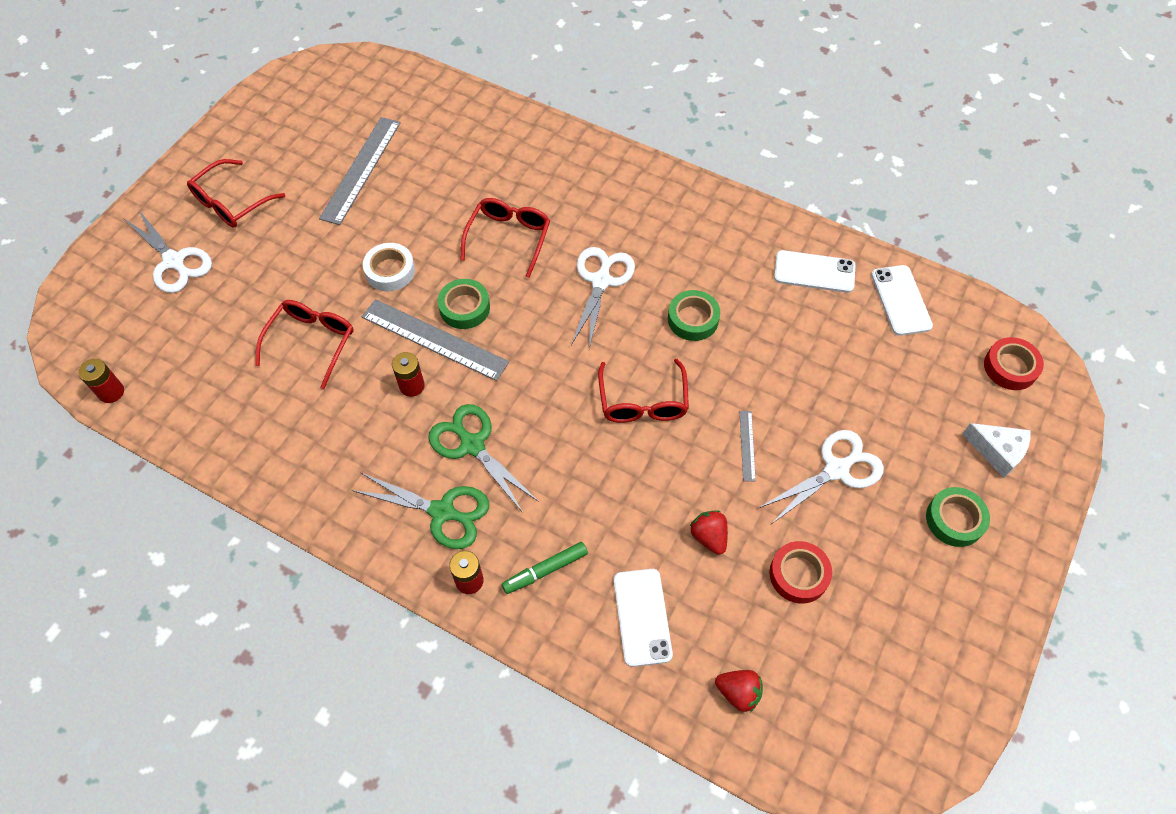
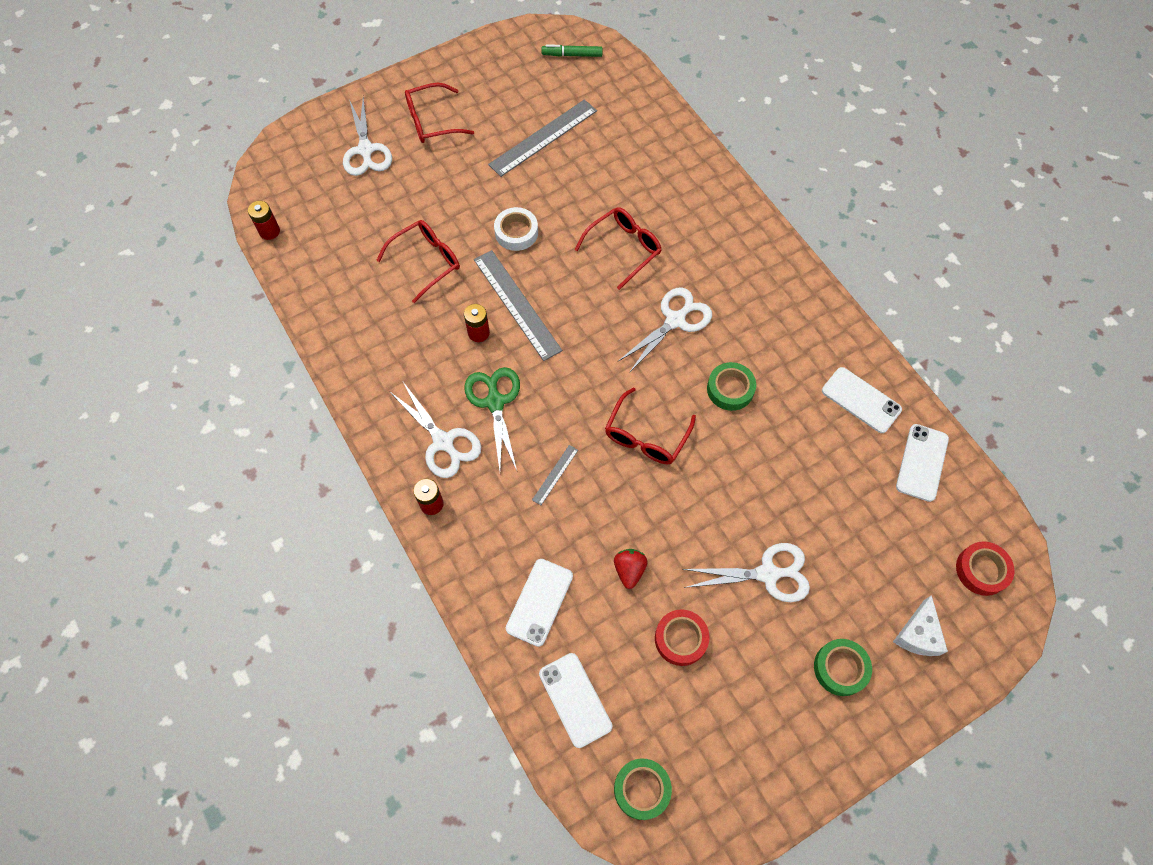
camera: 30 degrees right, 5 degrees up
green scissors [352,472,489,549] -> white scissors [389,382,481,478]
green tape [438,279,490,329] -> green tape moved to [614,759,672,820]
green marker [502,542,588,594] -> green marker moved to [541,44,603,57]
red strawberry [715,670,763,712] -> white phone [539,653,613,748]
grey ruler [740,411,756,481] -> grey ruler moved to [532,445,578,505]
white cheese [962,423,1030,478] -> white cheese turned 45 degrees clockwise [893,595,948,656]

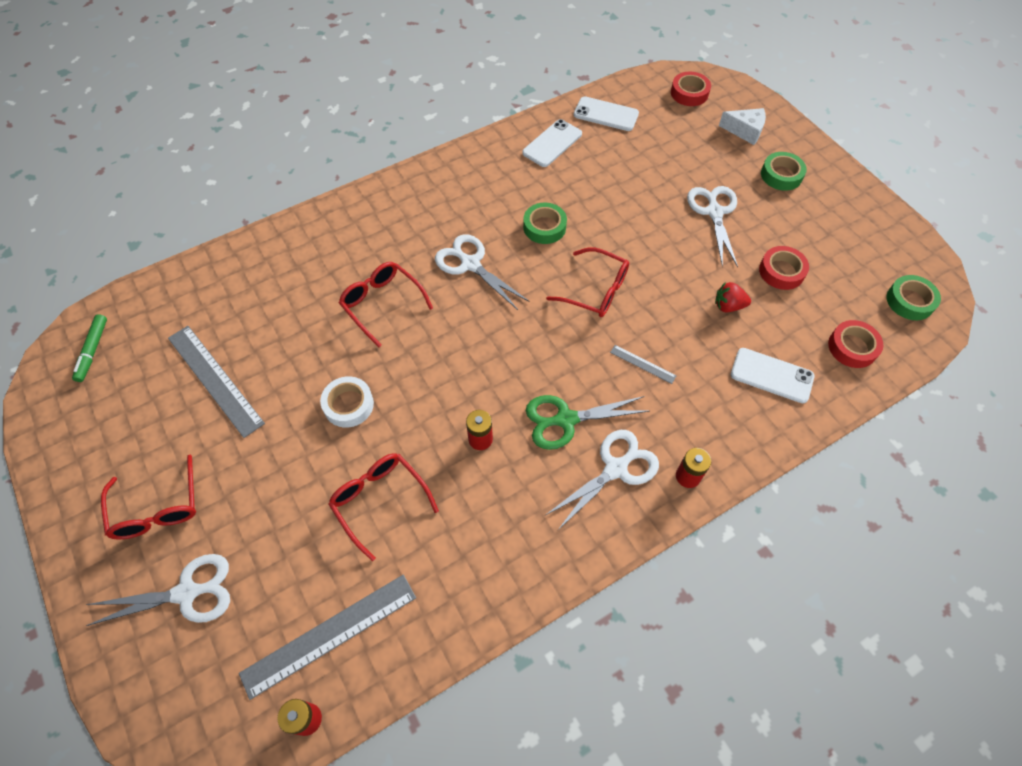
camera: 90 degrees left, 5 degrees down
grey ruler [474,250,562,361] -> grey ruler moved to [239,575,416,700]
white phone [539,653,613,748] -> red tape [828,320,883,368]

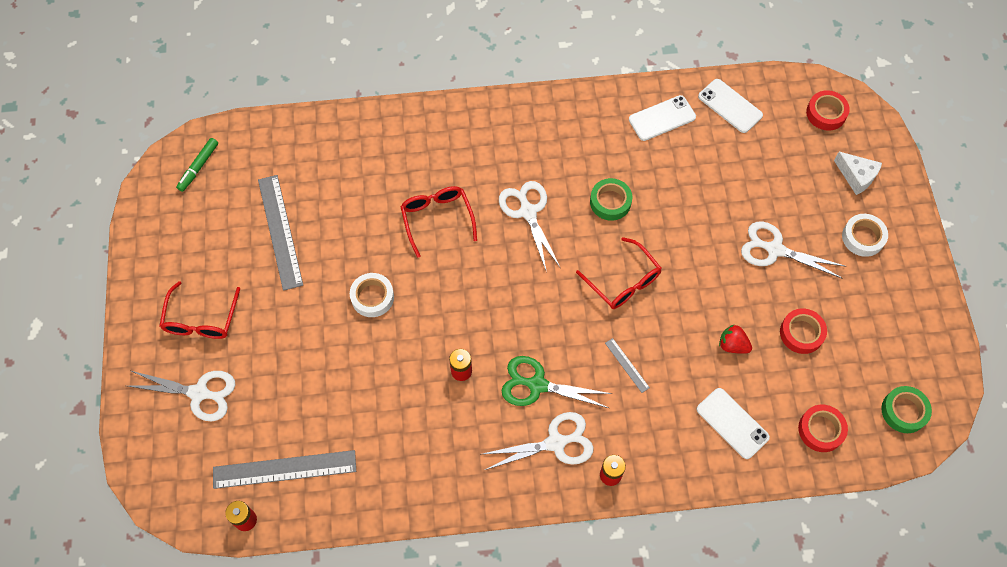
camera: 25 degrees right, 5 degrees up
red glasses [328,453,439,561] -> none
white scissors [687,186,738,267] -> white scissors turned 90 degrees counterclockwise [741,222,846,279]
green tape [761,152,807,191] -> white tape [842,214,888,257]

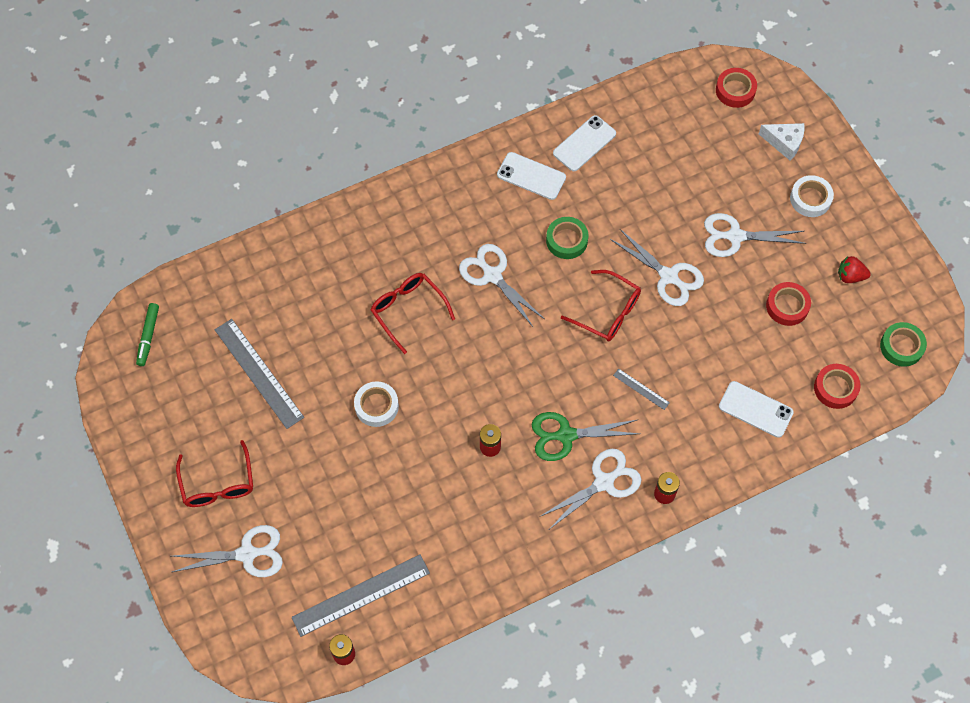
camera: 20 degrees left, 0 degrees up
white phone [698,79,763,133] -> white phone moved to [497,152,566,200]
red strawberry [719,325,752,354] -> red strawberry moved to [838,256,871,283]
none -> white scissors [610,229,704,306]

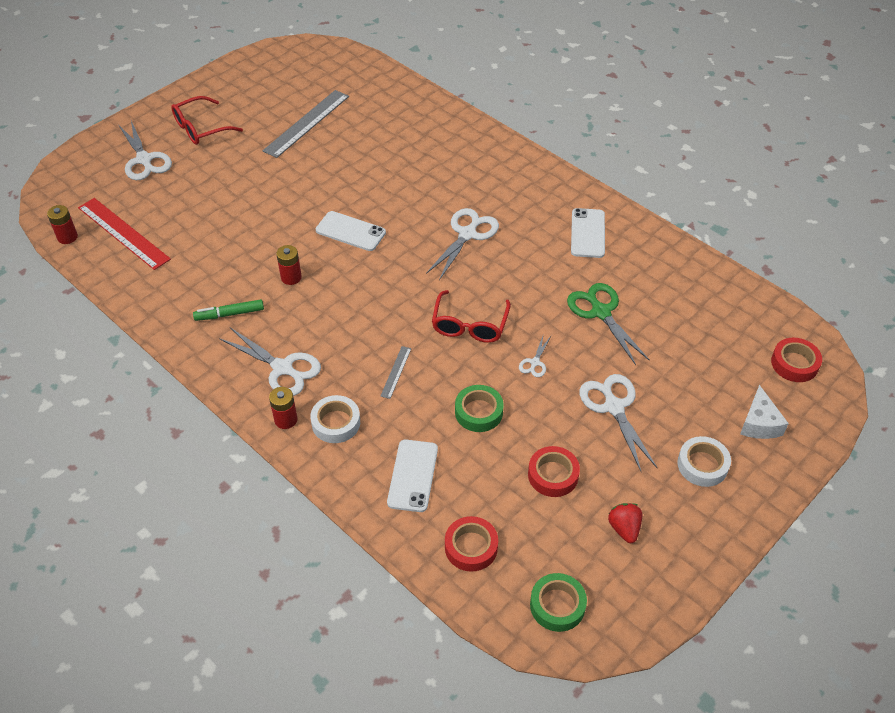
camera: 70 degrees right, 15 degrees down
green marker [136,303,159,366] -> green marker moved to [193,299,264,321]
grey ruler [291,555,430,637] -> red ruler [78,198,171,270]
white tape [354,381,399,427] -> white tape moved to [310,395,360,443]
red glasses [371,273,455,354] -> none
green scissors [531,412,640,461] -> green scissors moved to [567,283,650,365]
green tape [546,217,588,259] -> green tape moved to [455,385,504,432]
white phone [553,115,616,171] -> white phone moved to [316,211,386,251]
white scissors [610,229,704,306] -> white scissors [519,336,551,377], size x0.50

